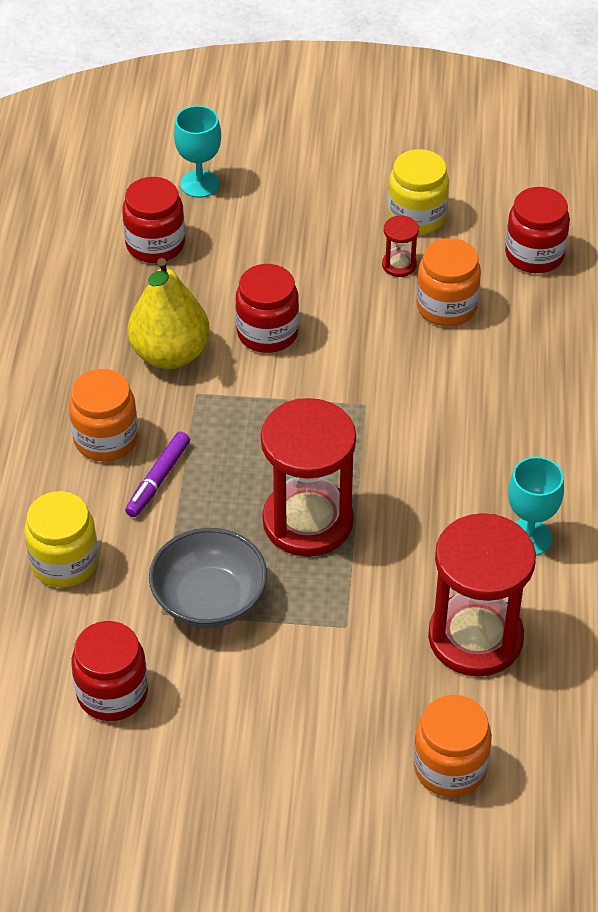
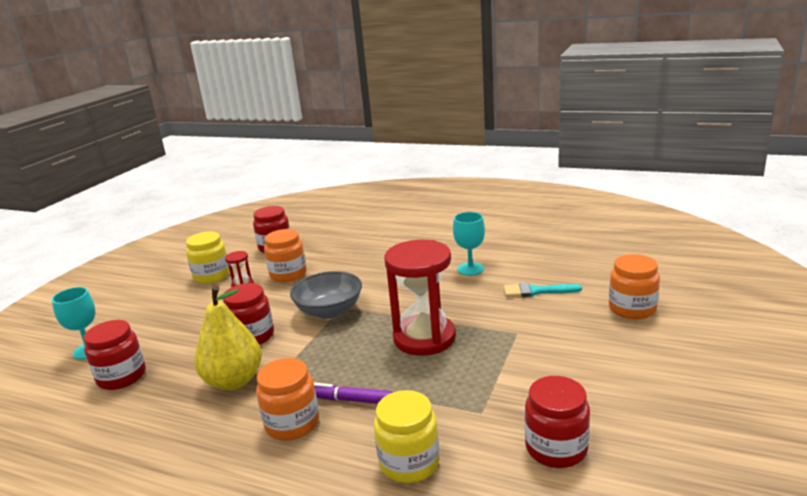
camera: 70 degrees left, 25 degrees down
purple marker [125,432,190,517] -> purple marker turned 150 degrees clockwise [314,383,393,404]
grey bowl [149,528,267,628] -> grey bowl moved to [290,271,362,319]
red hourglass [428,513,536,677] -> turquoise brush [504,283,582,297]

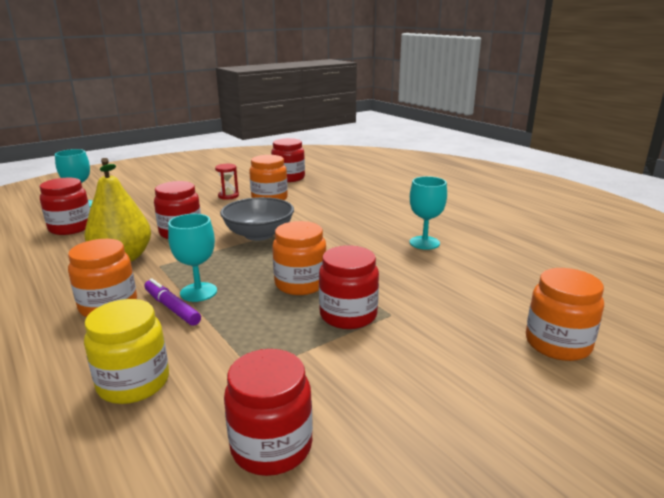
camera: 30 degrees right, 0 degrees up
yellow jar [186,232,230,284] -> none
red hourglass [384,240,456,356] -> orange jar [272,221,326,295]
turquoise brush [504,283,582,297] -> none
none -> turquoise goblet [168,214,217,302]
none -> red jar [319,245,379,329]

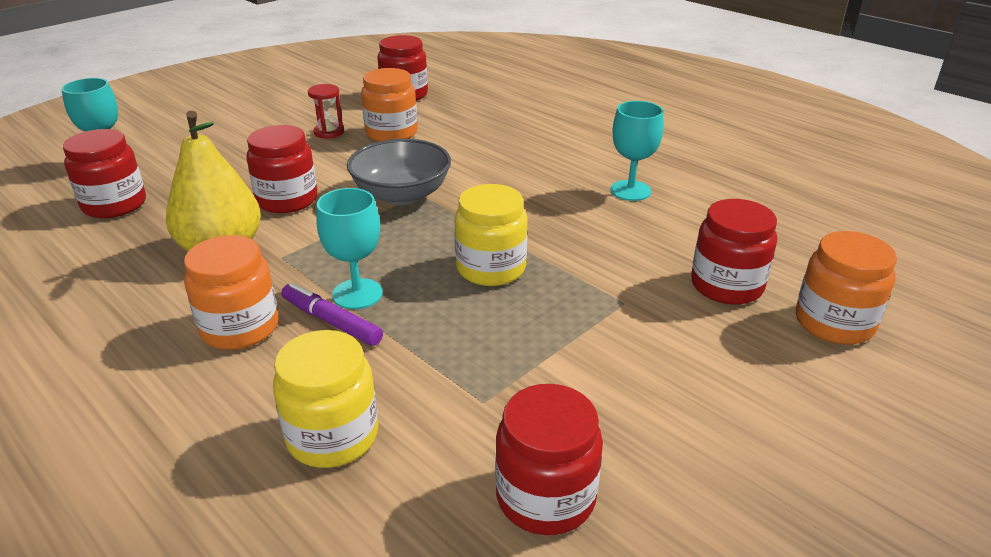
camera: 10 degrees left, 10 degrees up
orange jar [272,221,326,295] -> yellow jar [455,184,528,286]
red jar [319,245,379,329] -> red jar moved to [691,199,777,305]

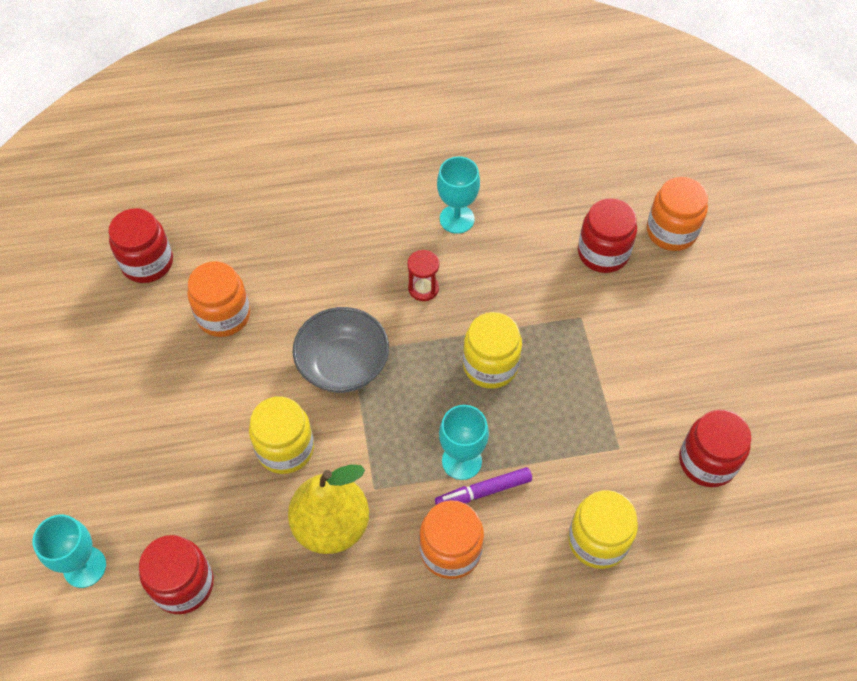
camera: 55 degrees left, 25 degrees up
red jar [246,125,317,213] -> yellow jar [249,396,314,474]
red hourglass [308,84,344,139] -> red hourglass moved to [407,250,439,301]

